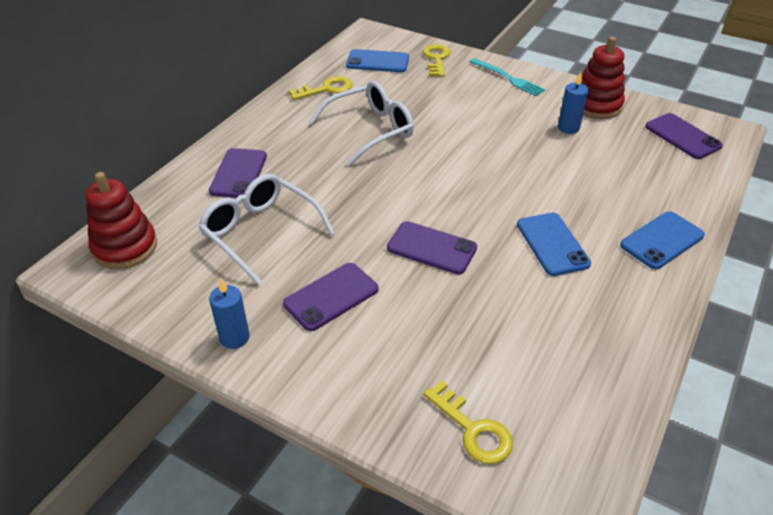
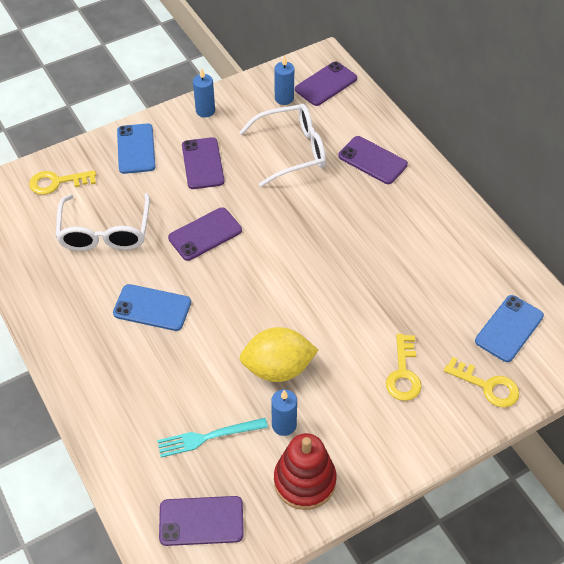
camera: 120 degrees right, 10 degrees up
red stacking toy [86,172,157,269] -> purple phone [295,61,357,106]
yellow key [289,76,353,100] -> yellow key moved to [386,334,422,401]
white glasses [309,81,414,165] -> white glasses moved to [56,193,150,251]
turquoise fork [470,58,545,96] -> turquoise fork moved to [157,418,268,458]
blue phone [620,211,705,269] -> blue phone moved to [117,124,156,174]
none -> yellow lemon [240,327,318,382]
none -> blue candle [274,55,294,105]

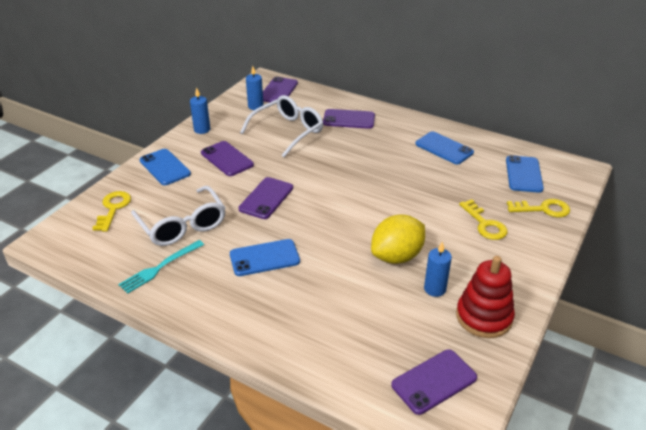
camera: 30 degrees left, 15 degrees down
yellow key [29,170,96,195] -> yellow key turned 135 degrees clockwise [92,191,131,232]
turquoise fork [157,418,268,458] -> turquoise fork moved to [118,240,204,294]
none -> blue phone [415,131,474,164]

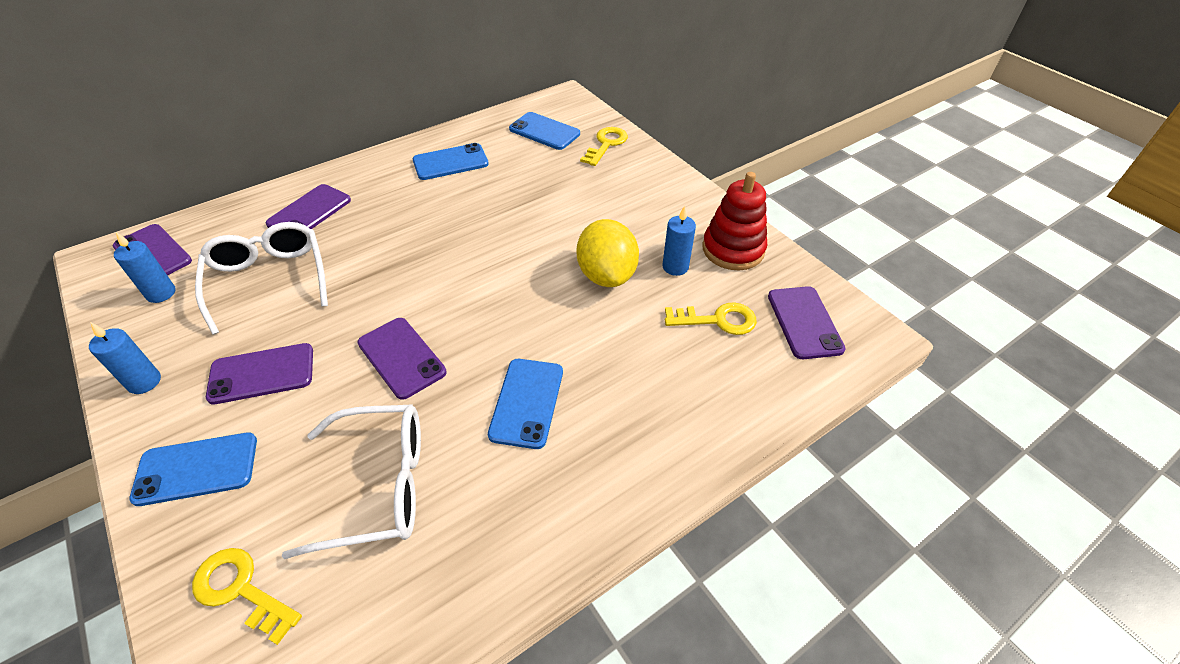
camera: 65 degrees left, 10 degrees up
turquoise fork [118,240,204,294] -> none
yellow key [459,199,508,240] -> yellow key moved to [665,302,757,335]

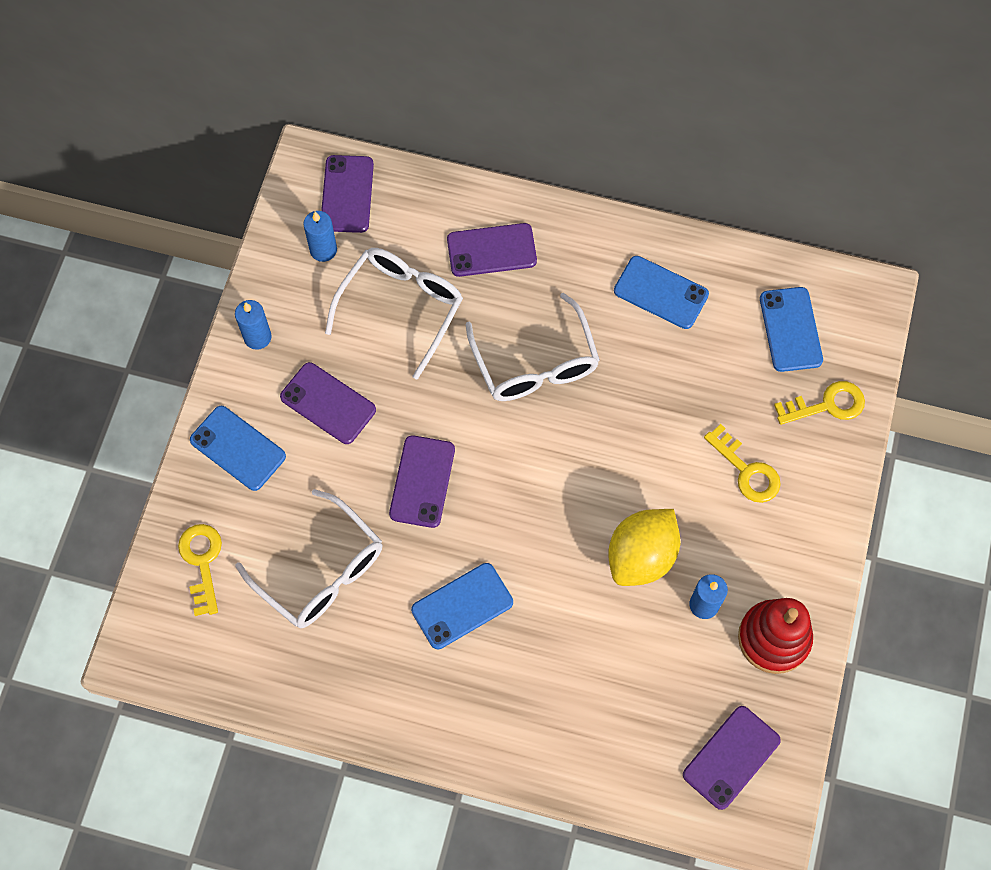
camera: 50 degrees right, 20 degrees up
yellow key [665,302,757,335] -> yellow key moved to [704,424,781,503]
none -> white glasses [466,293,600,401]

